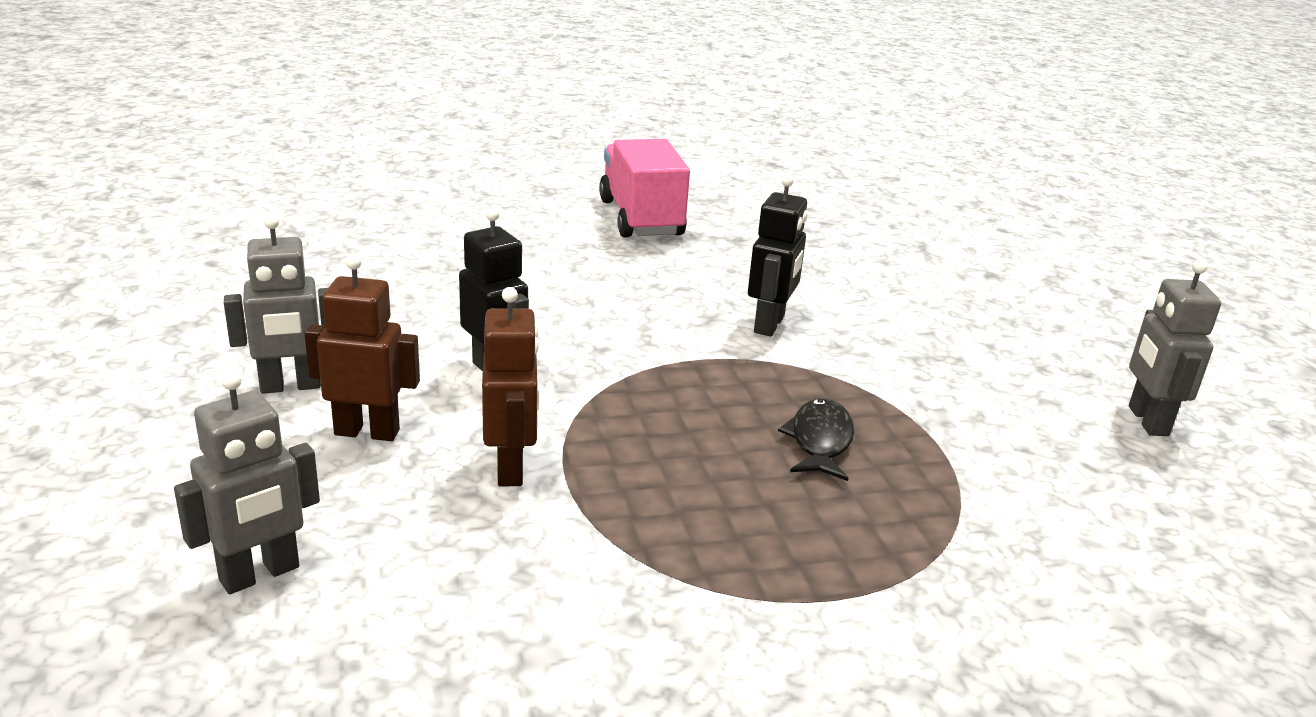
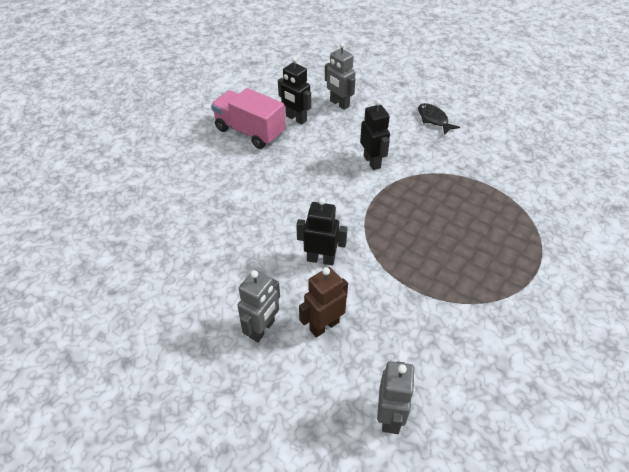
camera: 40 degrees left, 20 degrees up
brown robot [482,287,539,487] -> none
black fish [778,398,854,481] -> black fish moved to [418,103,460,135]
grey robot [1129,260,1221,436] -> grey robot moved to [325,43,355,110]
none -> black robot [278,57,311,124]

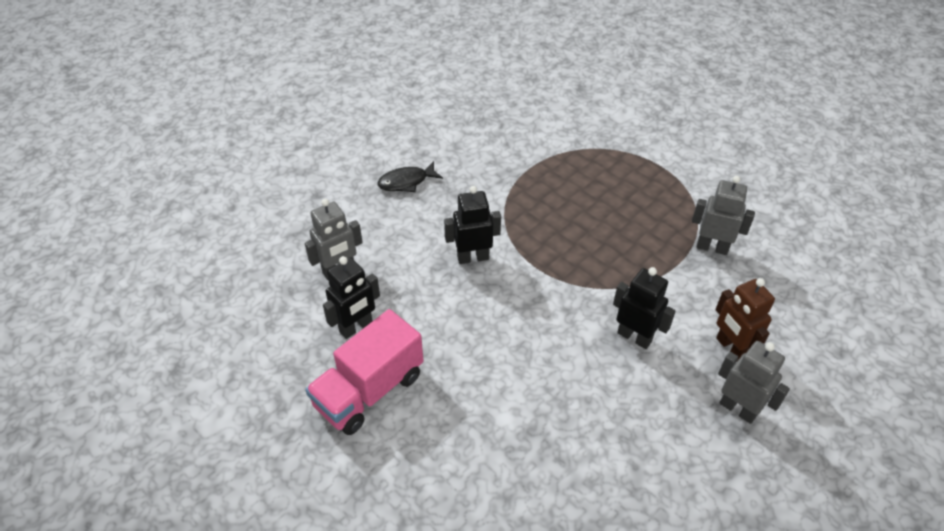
camera: 80 degrees left, 0 degrees up
black robot [296,198,348,265] -> black robot turned 105 degrees clockwise [613,267,676,349]
grey robot [377,361,415,434] -> grey robot moved to [692,176,755,255]

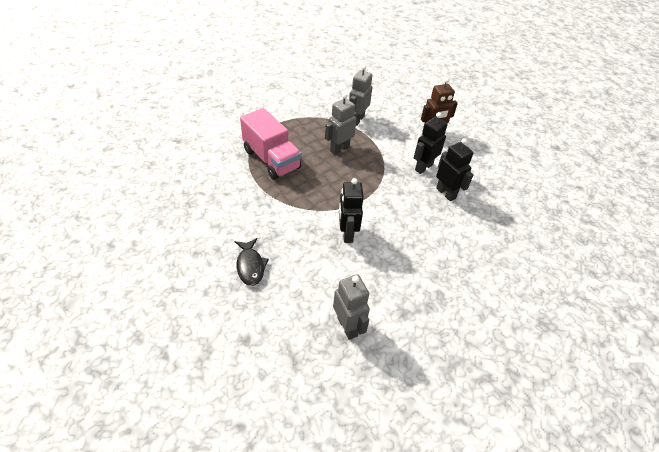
camera: 85 degrees left, 0 degrees up
pink truck [305,309,424,435] -> pink truck moved to [240,108,302,180]
black robot [323,256,380,339] -> black robot moved to [436,138,473,201]
grey robot [718,341,790,424] -> grey robot moved to [325,93,357,155]

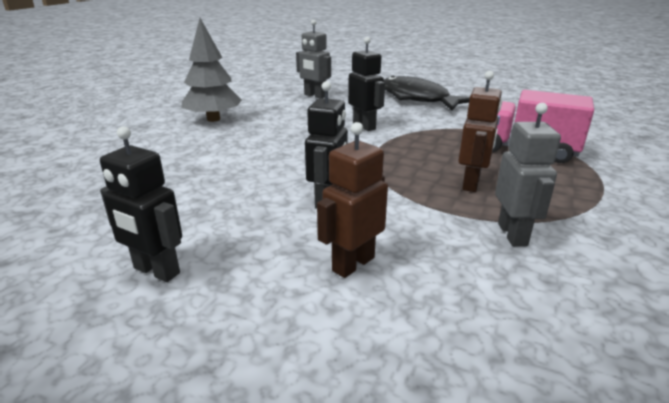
camera: 155 degrees right, 20 degrees down
black fish [235,238,269,286] -> black fish [384,76,470,111], size x1.94
grey robot [325,93,357,155] -> brown robot [458,71,502,192]
black robot [436,138,473,201] -> black robot moved to [100,126,182,282]
none -> grey tree [181,18,242,122]

